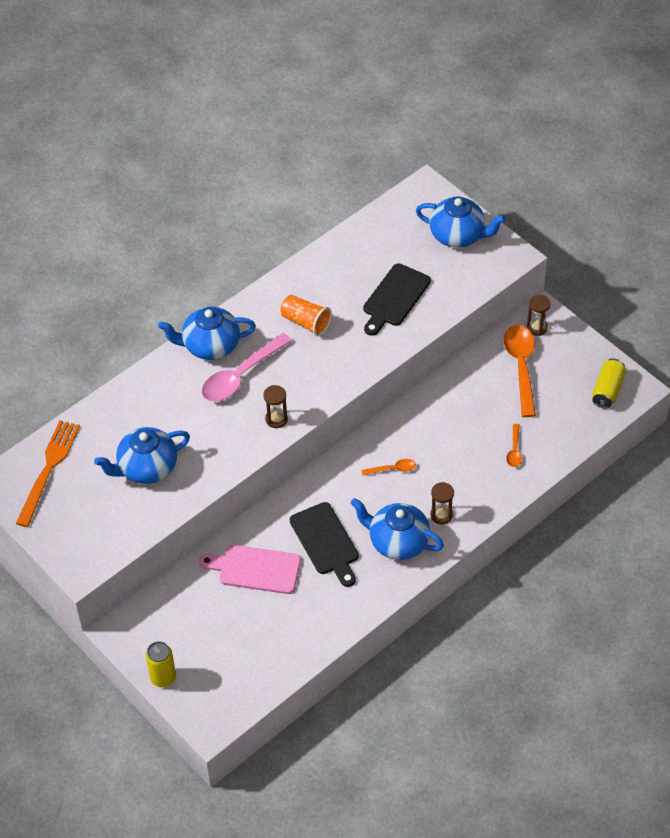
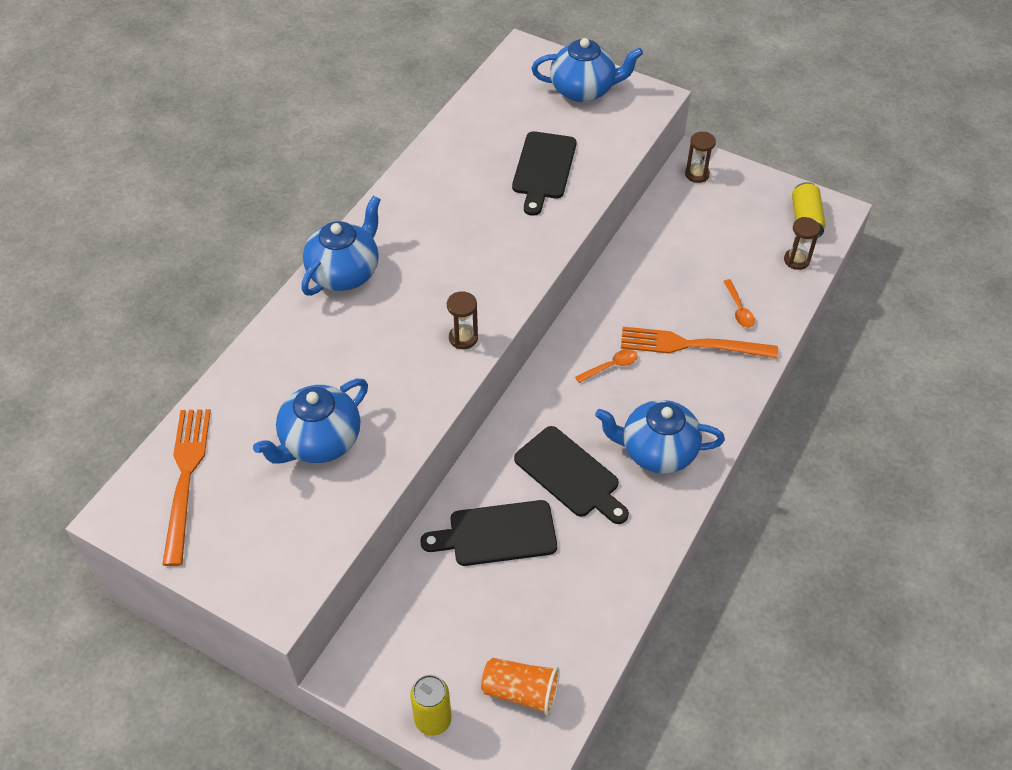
camera: 20 degrees left, 0 degrees up
blue teapot [158,307,256,360] -> blue teapot turned 150 degrees clockwise [301,196,381,296]
pink cutting board [199,545,301,594] -> black cutting board [420,500,557,566]
pink spoon [202,333,292,402] -> none
orange cup [280,295,332,336] -> orange cup moved to [481,658,560,716]
brown hourglass [430,482,454,524] -> brown hourglass moved to [784,217,820,270]
orange spoon [504,325,536,417] -> none
none -> orange fork [621,327,778,359]

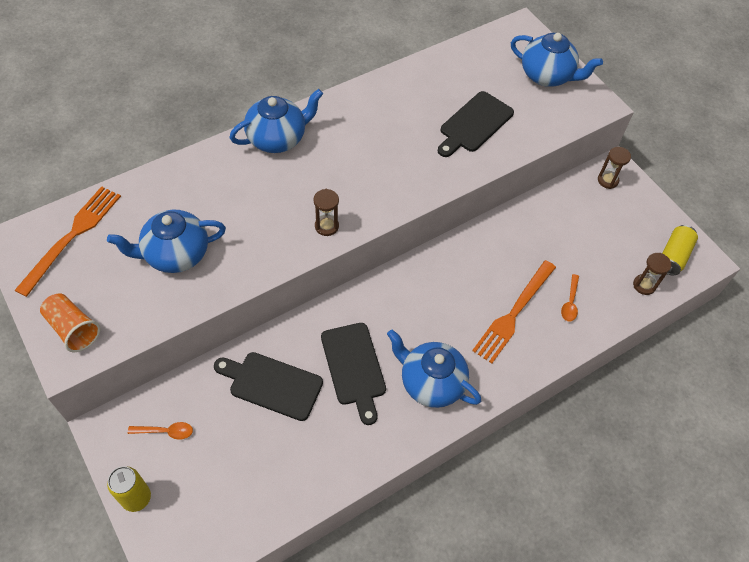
camera: 25 degrees right, 5 degrees up
orange cup [481,658,560,716] -> orange cup moved to [40,293,101,352]
orange spoon [575,349,638,383] -> orange spoon moved to [128,422,193,440]
orange fork [621,327,778,359] -> orange fork turned 90 degrees counterclockwise [472,260,556,364]

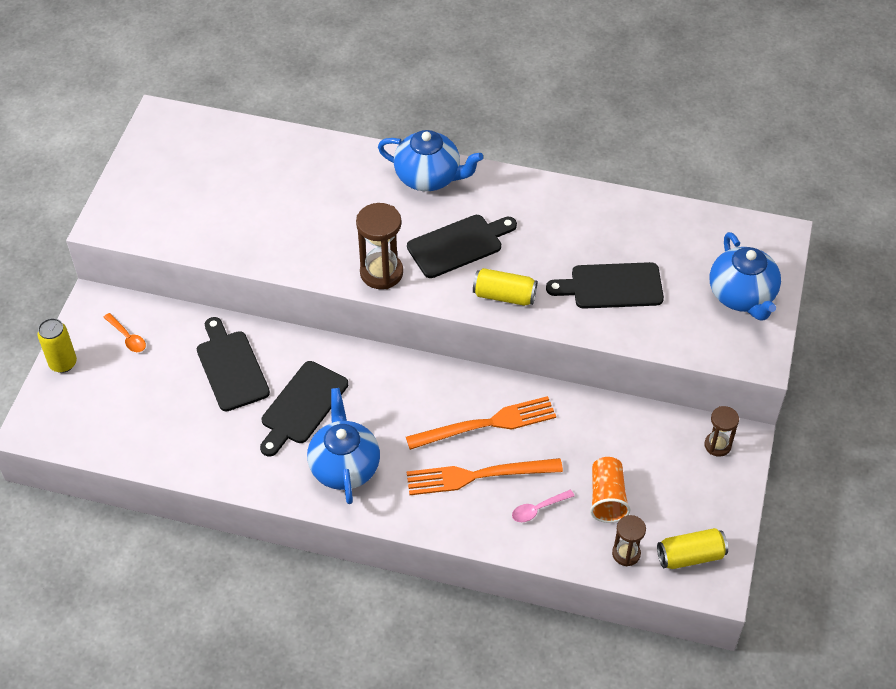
camera: 50 degrees right, 5 degrees down
orange fork [14,186,121,297] -> orange fork moved to [406,396,556,450]
orange cup [40,293,101,352] -> orange cup moved to [590,457,630,523]
blue teapot [107,209,226,273] -> none
brown hourglass [314,189,339,236] -> brown hourglass [356,203,403,289], size x1.66
orange spoon [561,274,579,321] -> pink spoon [512,490,574,522]
none -> black cutting board [407,215,517,278]
none -> yellow can [473,268,537,306]

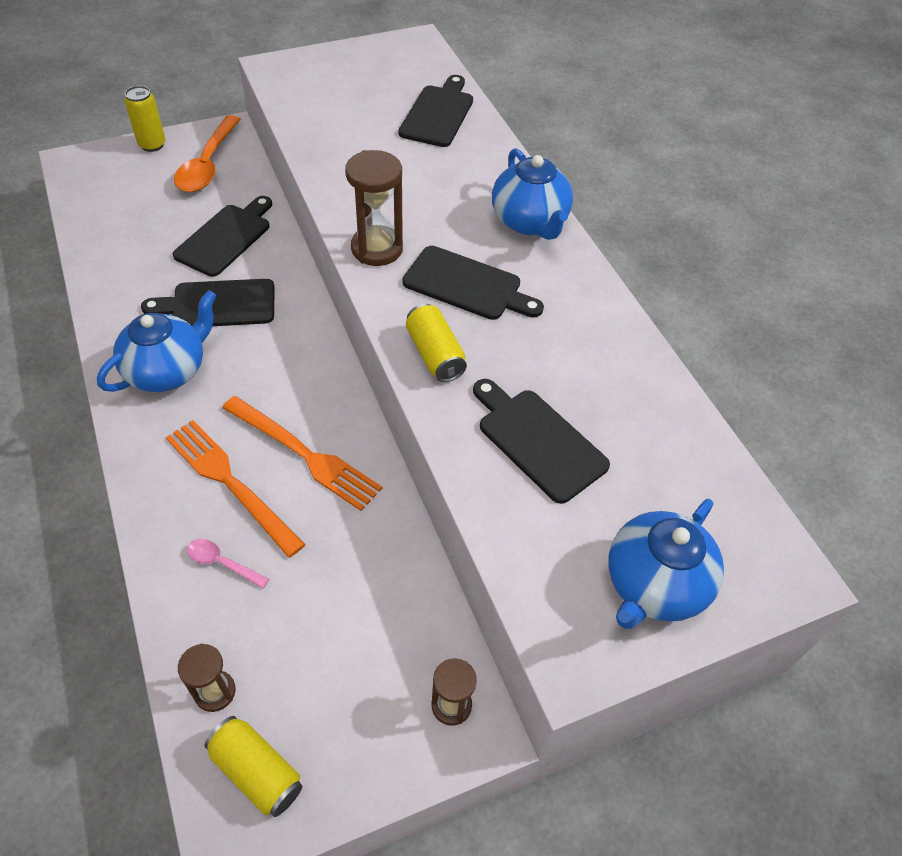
camera: 50 degrees right, 0 degrees up
orange spoon [103,313,146,352] -> orange spoon [174,115,241,192], size x2.09
orange cup [590,457,630,523] -> none
none -> black cutting board [399,75,473,147]

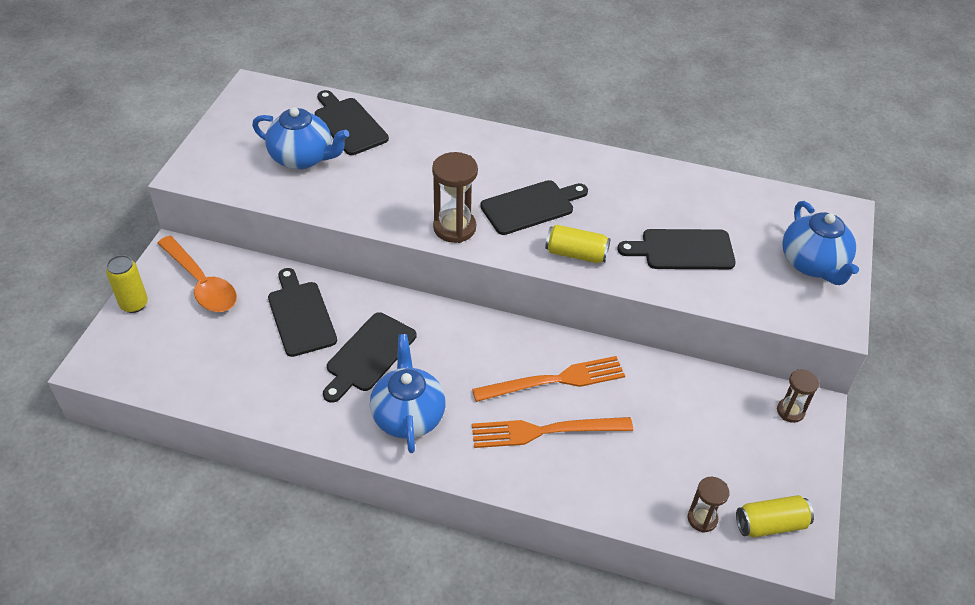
camera: 50 degrees left, 5 degrees down
pink spoon [187,539,269,588] -> none
blue teapot [492,148,573,240] -> blue teapot moved to [252,107,349,170]

